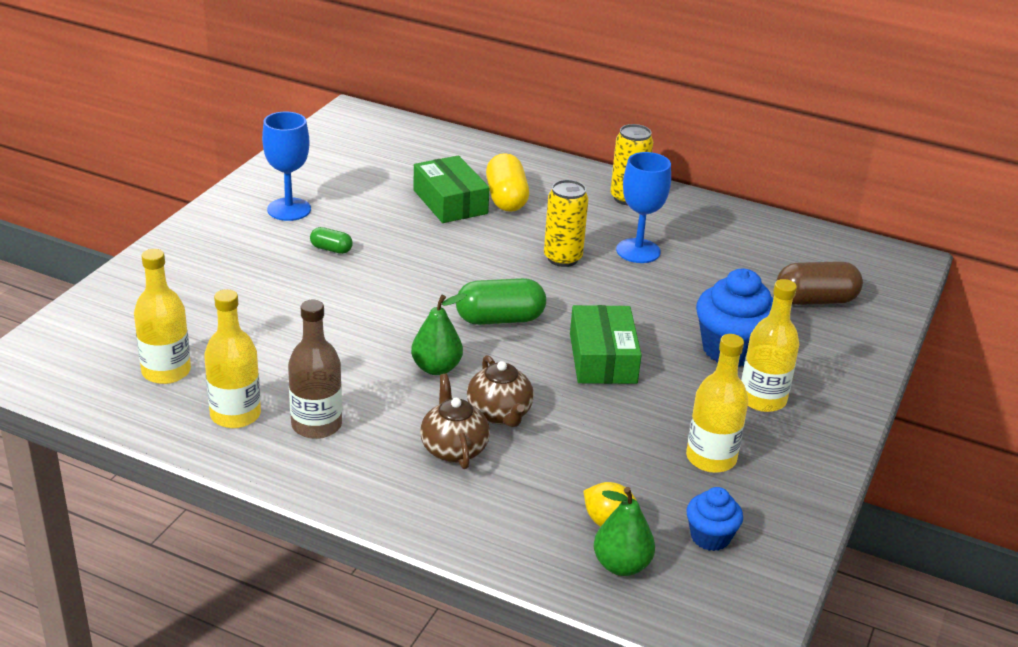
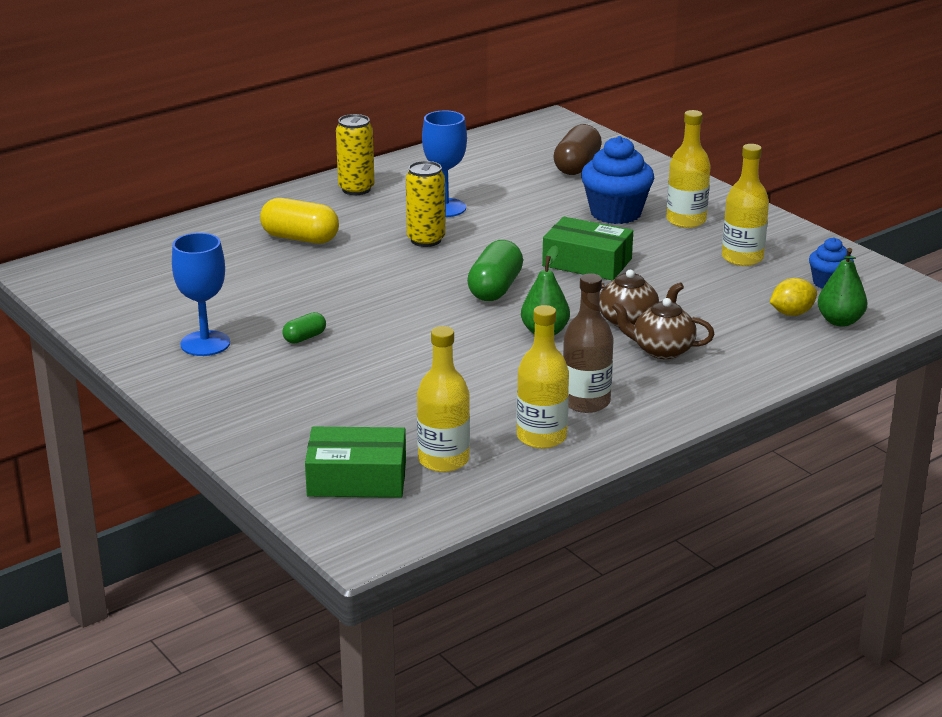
camera: 60 degrees left, 5 degrees down
green box [413,155,489,223] -> green box moved to [305,427,406,498]

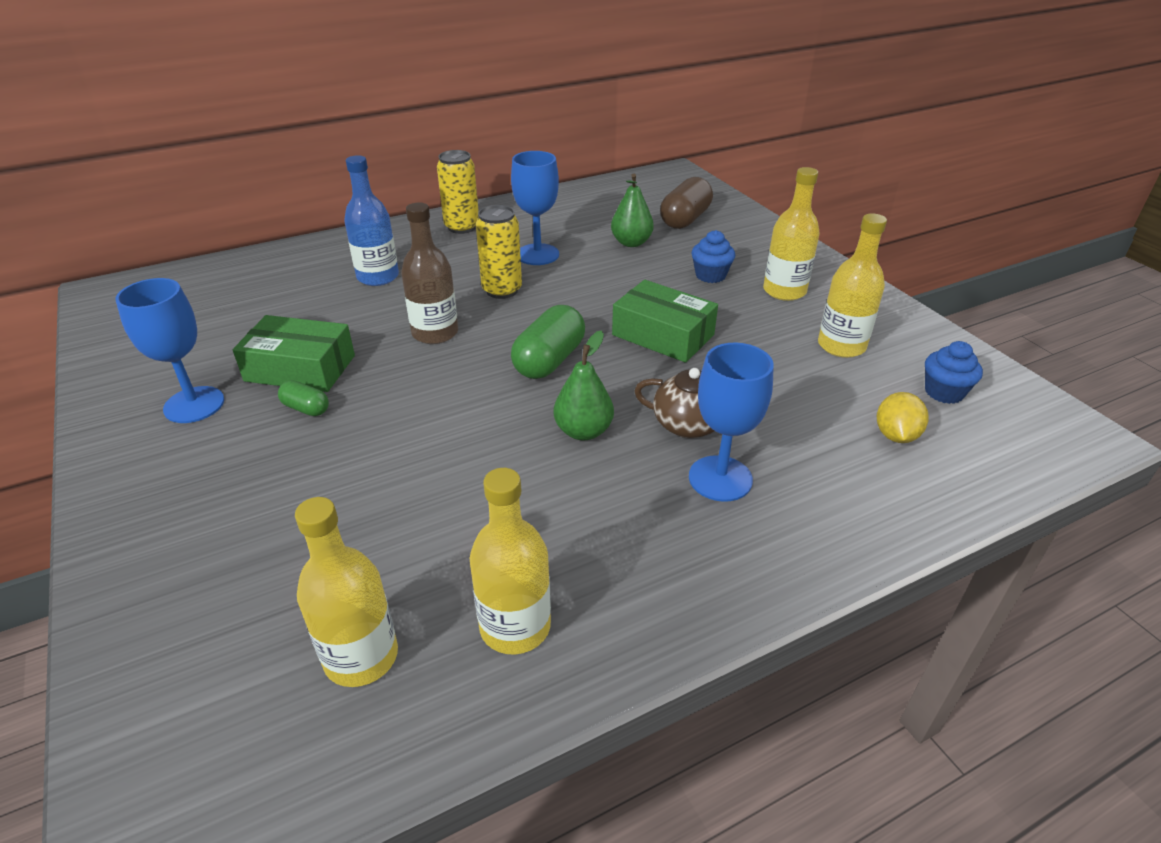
camera: 10 degrees right, 10 degrees up
yellow capsule [260,198,339,244] -> blue bottle [344,155,399,286]
green capsule [282,312,326,344] -> green capsule turned 60 degrees clockwise [278,380,329,416]
green box [305,427,406,498] -> green box moved to [233,315,355,392]
brown bottle [563,273,614,413] -> brown bottle moved to [401,203,458,344]
blue cupcake [581,136,654,224] -> blue cupcake [692,230,735,283], size x0.56
brown teapot [611,298,714,359] -> blue goblet [689,343,774,502]
yellow lemon [770,278,817,316] -> yellow lemon turned 60 degrees counterclockwise [877,392,928,443]
green pear [818,248,867,327] -> green pear moved to [611,174,654,247]

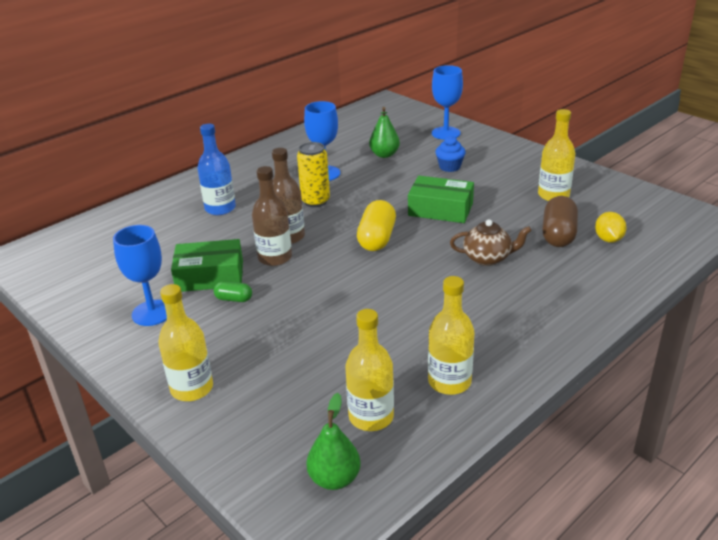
camera: 15 degrees left, 5 degrees down
yellow can [437,150,479,234] -> none
green capsule [511,305,585,379] -> yellow capsule [357,200,396,251]
green pear [554,330,614,440] -> green pear moved to [306,393,361,490]
brown capsule [660,177,713,229] -> brown capsule moved to [542,196,578,247]
blue goblet [689,343,774,502] -> blue goblet moved to [432,65,463,140]
yellow bottle [763,167,820,301] -> yellow bottle moved to [159,284,213,401]
blue cupcake [925,341,983,404] -> none
none -> brown bottle [252,166,292,266]

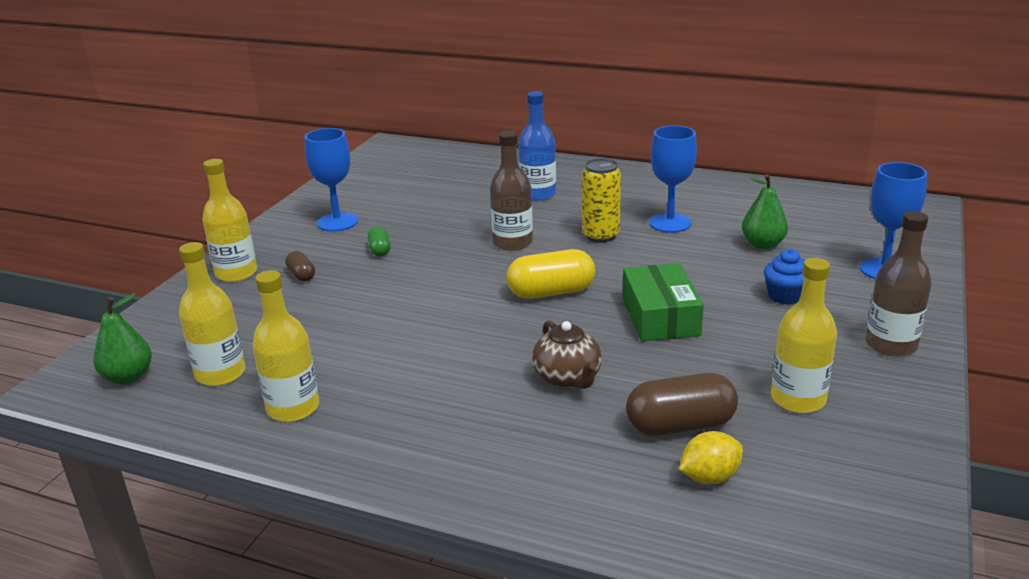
camera: 65 degrees right, 5 degrees down
green box [171,239,243,292] -> none
brown bottle [252,166,292,266] -> brown bottle moved to [865,211,932,357]
none -> brown capsule [285,251,315,281]

